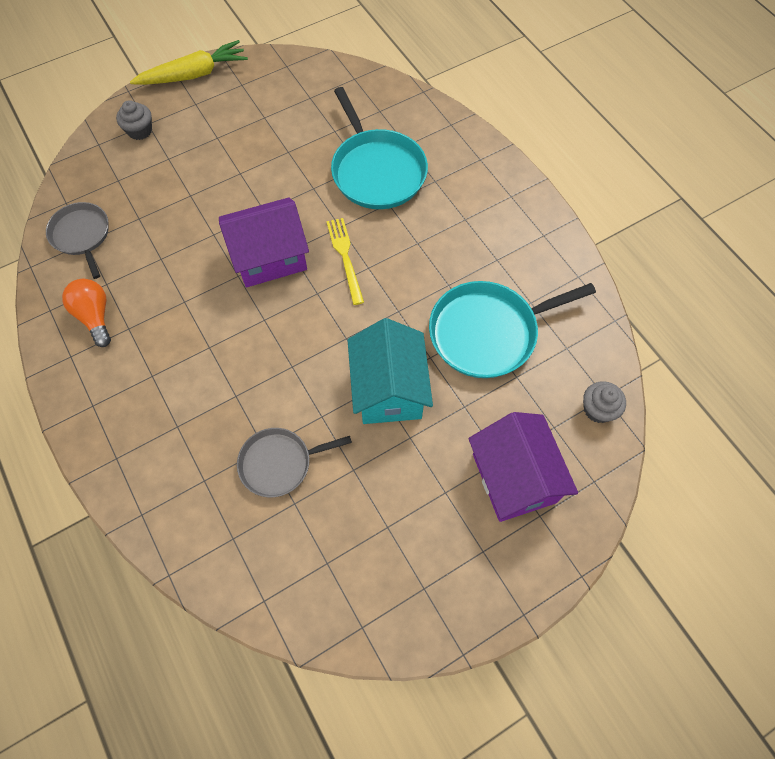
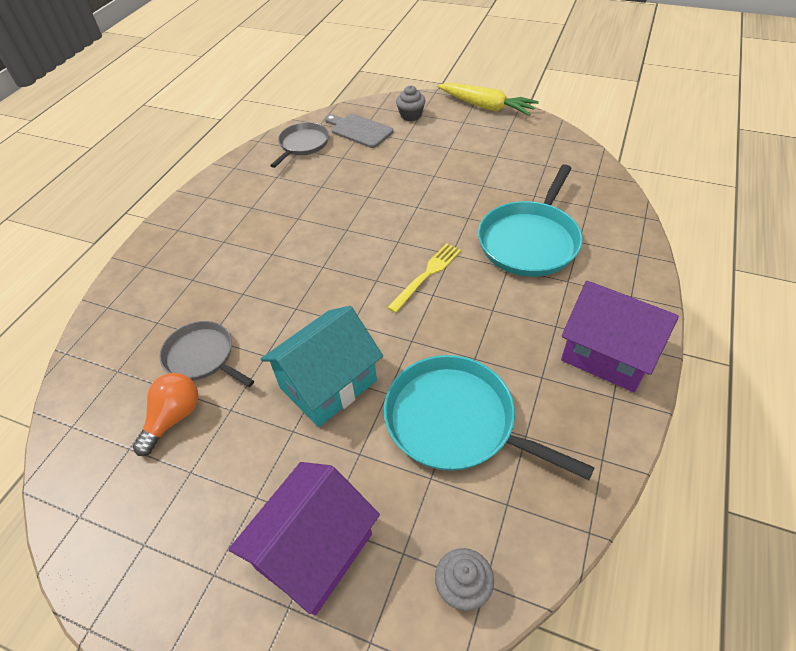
camera: 55 degrees right, 15 degrees down
orange light bulb [62,279,111,347] -> orange light bulb moved to [133,373,198,456]
purple house [219,197,309,287] -> purple house moved to [561,281,679,393]
none -> grey cutting board [325,114,393,148]

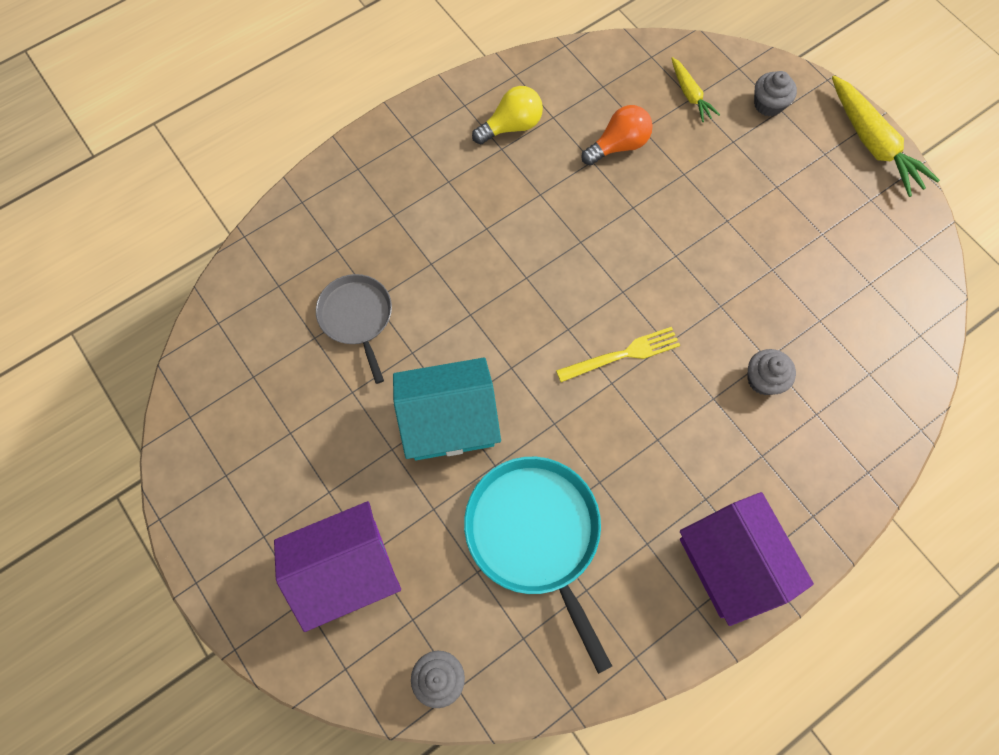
camera: 30 degrees right, 20 degrees up
orange light bulb [133,373,198,456] -> orange light bulb moved to [581,105,653,166]
grey pan [270,122,329,168] -> none
grey cutting board [325,114,393,148] -> yellow carrot [671,57,720,122]
turquoise pan [478,164,583,277] -> grey cupcake [747,349,796,395]
none -> yellow light bulb [472,86,543,144]

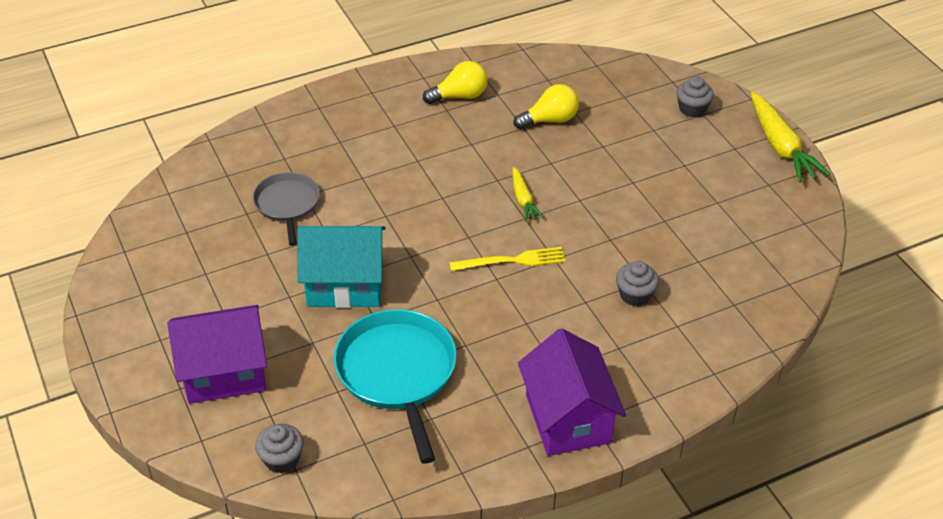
camera: 10 degrees right, 25 degrees down
orange light bulb [581,105,653,166] -> yellow light bulb [513,84,579,129]
yellow carrot [671,57,720,122] -> yellow carrot moved to [513,167,544,222]

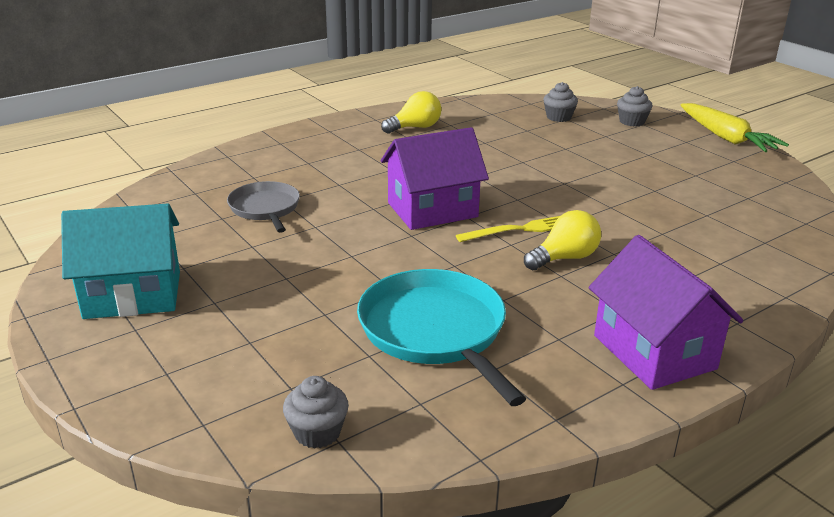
camera: 10 degrees left, 15 degrees down
purple house [167,305,267,404] -> purple house moved to [381,127,489,230]
turquoise house [298,226,386,308] -> turquoise house moved to [61,204,180,319]
yellow light bulb [513,84,579,129] -> yellow light bulb moved to [524,210,601,270]
yellow carrot [513,167,544,222] -> none
grey cupcake [616,261,659,306] -> grey cupcake moved to [543,82,578,122]

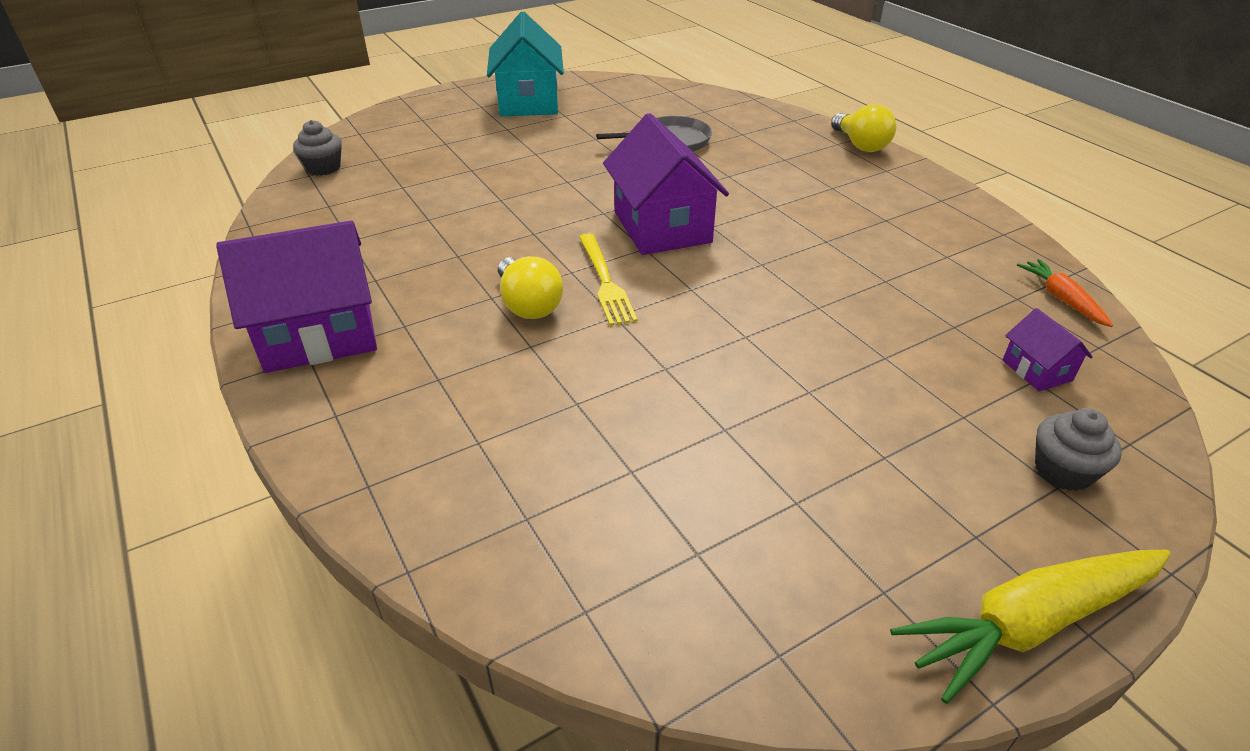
camera: 95 degrees right, 10 degrees up
turquoise pan [357,269,526,406] -> none
yellow light bulb [381,91,441,134] -> yellow light bulb moved to [831,104,896,152]
grey cupcake [543,82,578,122] -> purple house [1003,308,1093,391]
none -> orange carrot [1017,259,1113,327]

